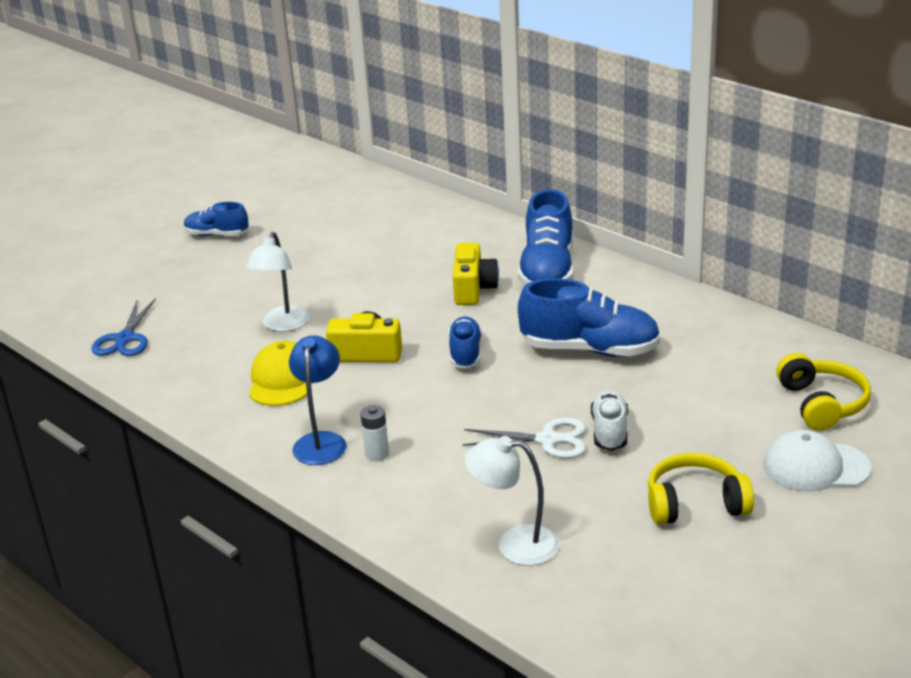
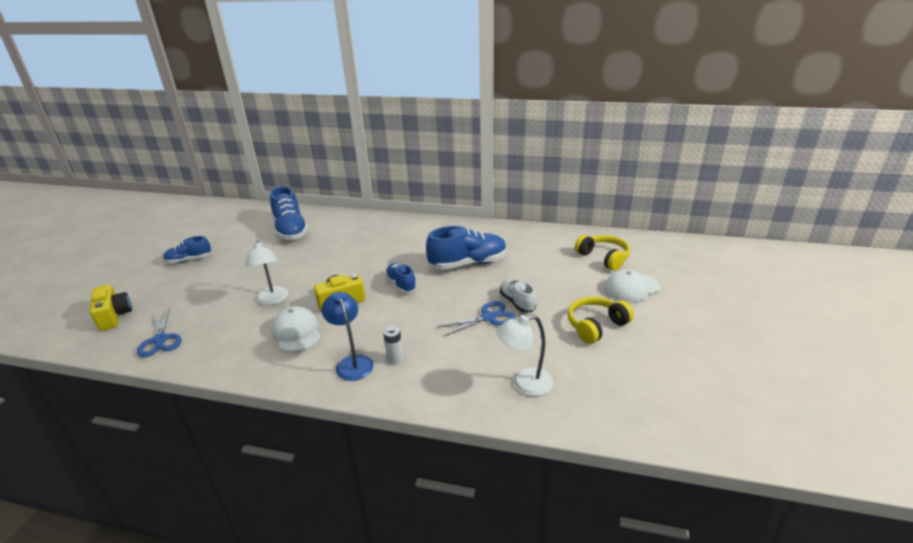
camera: 30 degrees left, 0 degrees up
yellow cap [249,341,307,406] -> white cap [271,306,321,352]
yellow camera [453,243,499,305] -> yellow camera moved to [90,285,132,331]
white scissors [462,418,586,458] -> blue scissors [438,301,515,336]
blue shoe [518,189,574,286] -> blue shoe moved to [270,186,309,240]

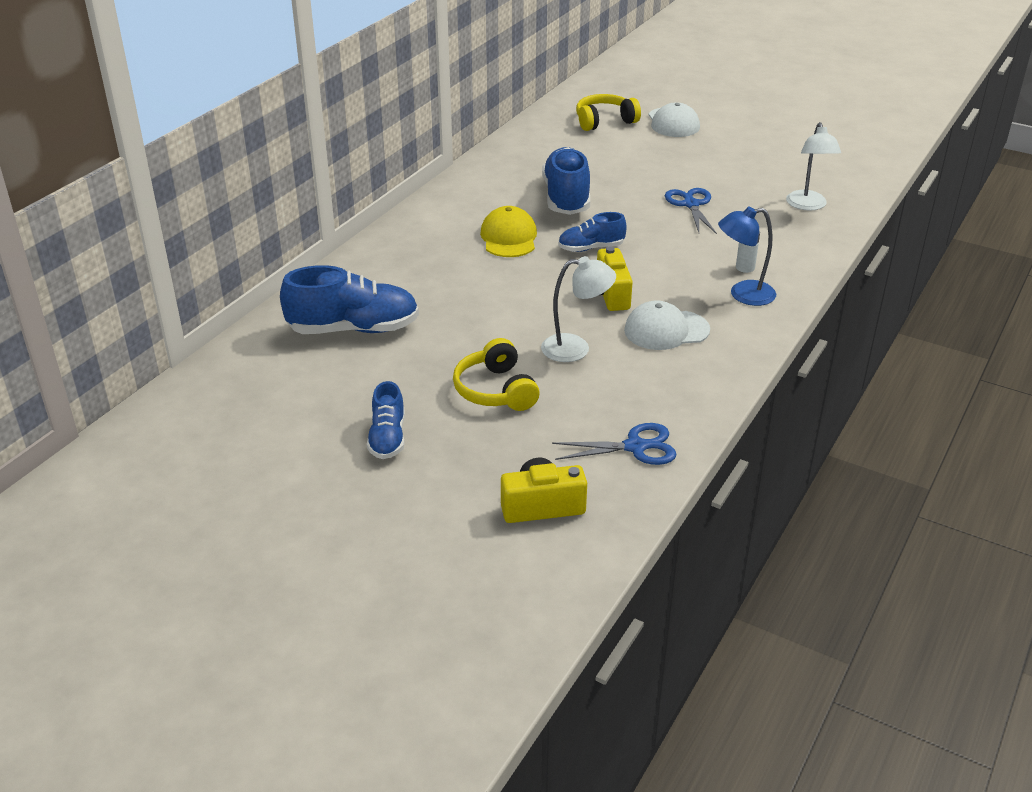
camera: 75 degrees left, 5 degrees up
white shoe [500,279,536,312] -> none
yellow headphones [568,297,634,344] -> yellow headphones moved to [453,338,540,411]
none -> yellow cap [480,206,537,257]

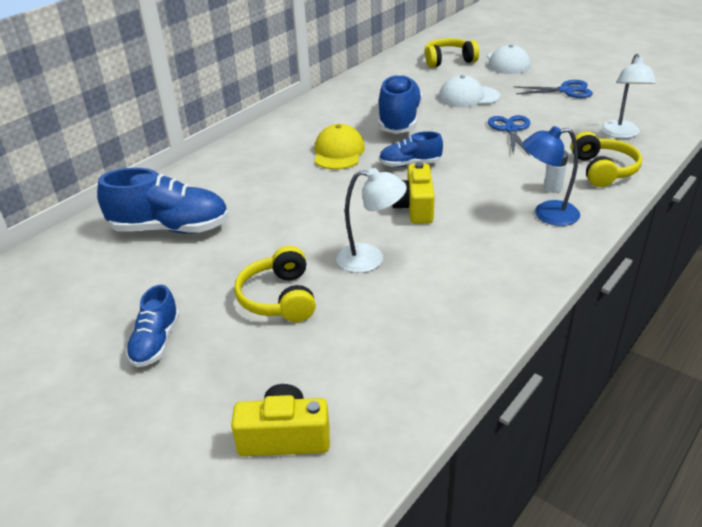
camera: 10 degrees right, 0 degrees up
blue scissors [552,423,677,465] -> blue scissors moved to [514,80,593,98]
white cap [624,301,710,350] -> white cap moved to [439,75,500,107]
none -> yellow headphones [571,132,642,187]

